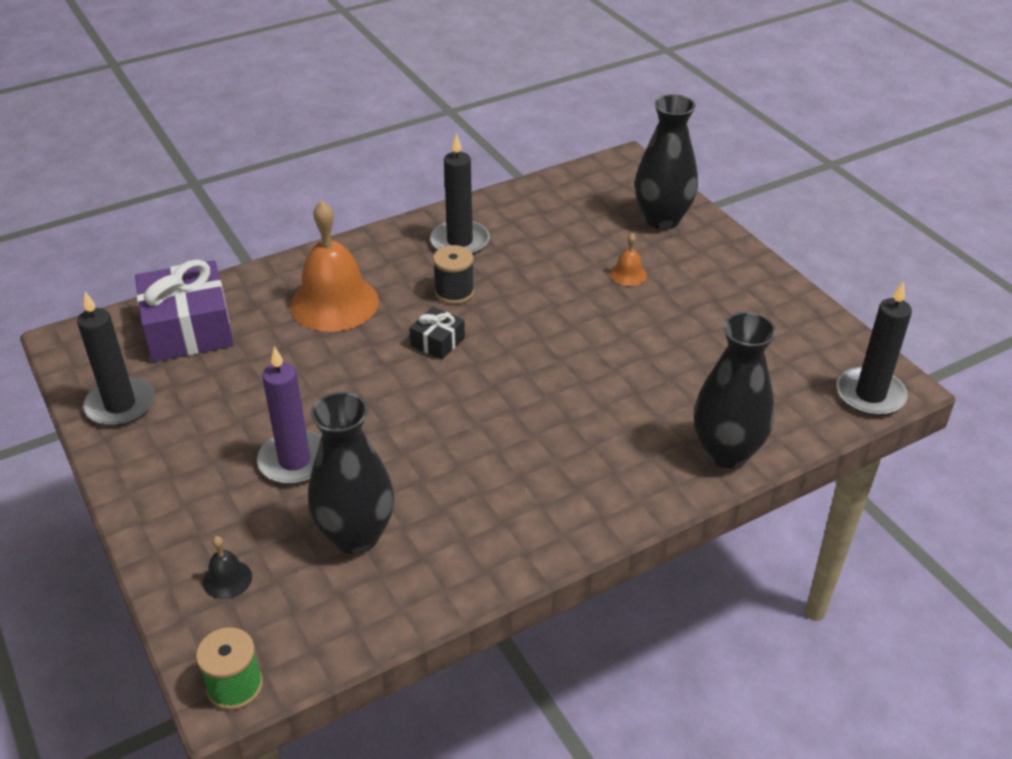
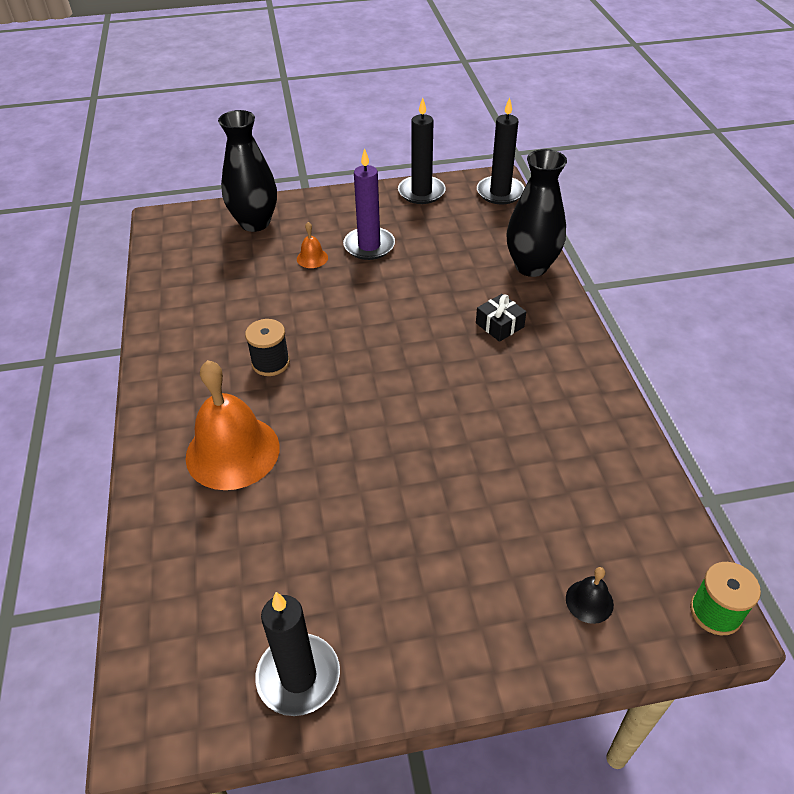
camera: 70 degrees left, 5 degrees up
purple gift [135,260,234,362] -> none
purple candle [257,346,321,485] -> purple candle moved to [343,148,395,260]
black vase [308,392,394,554] -> none
black gift [409,307,465,359] -> black gift moved to [476,294,526,342]
black candle [430,133,489,255] -> black candle moved to [398,98,446,204]

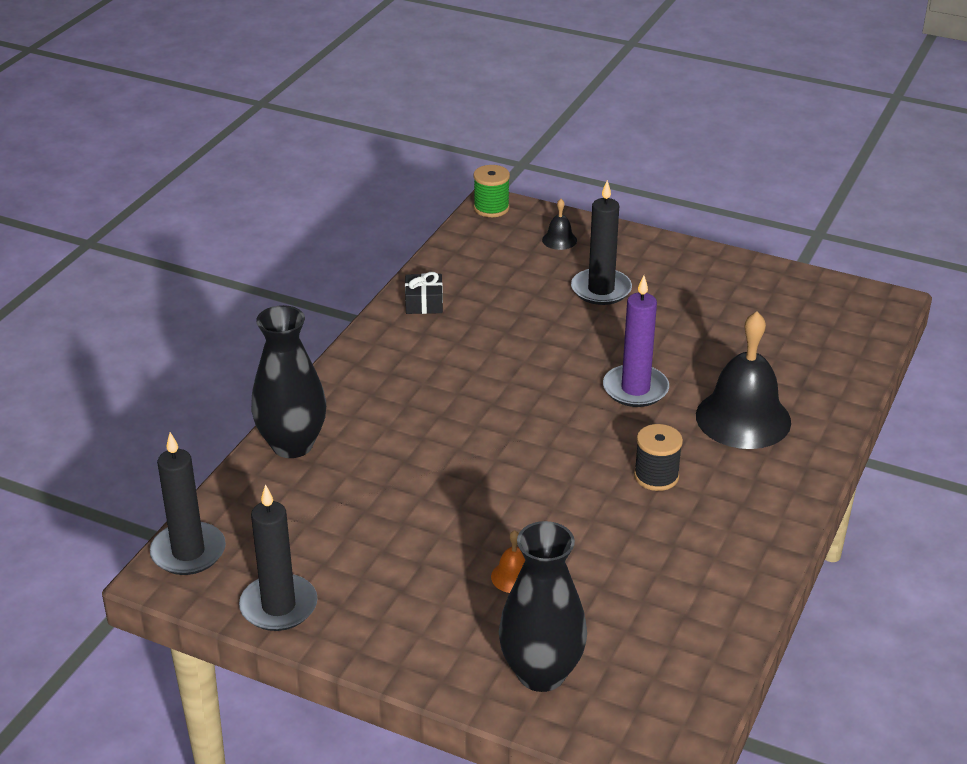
camera: 145 degrees left, 10 degrees down
orange bell [186,360,280,490] -> black bell [696,311,791,449]
black candle [255,592,340,716] -> black candle moved to [571,180,632,305]
purple candle [343,148,395,260] -> purple candle moved to [603,275,669,407]
black gift [476,294,526,342] -> black gift moved to [405,272,443,314]

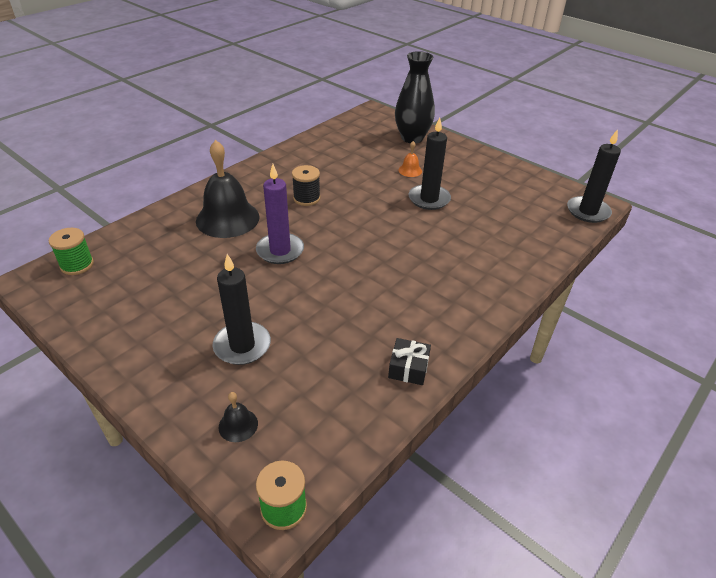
camera: 165 degrees left, 5 degrees up
black candle [239,484,318,631] -> black candle moved to [409,117,451,210]
black vase [251,305,326,458] -> none
none -> green spool [49,228,94,275]

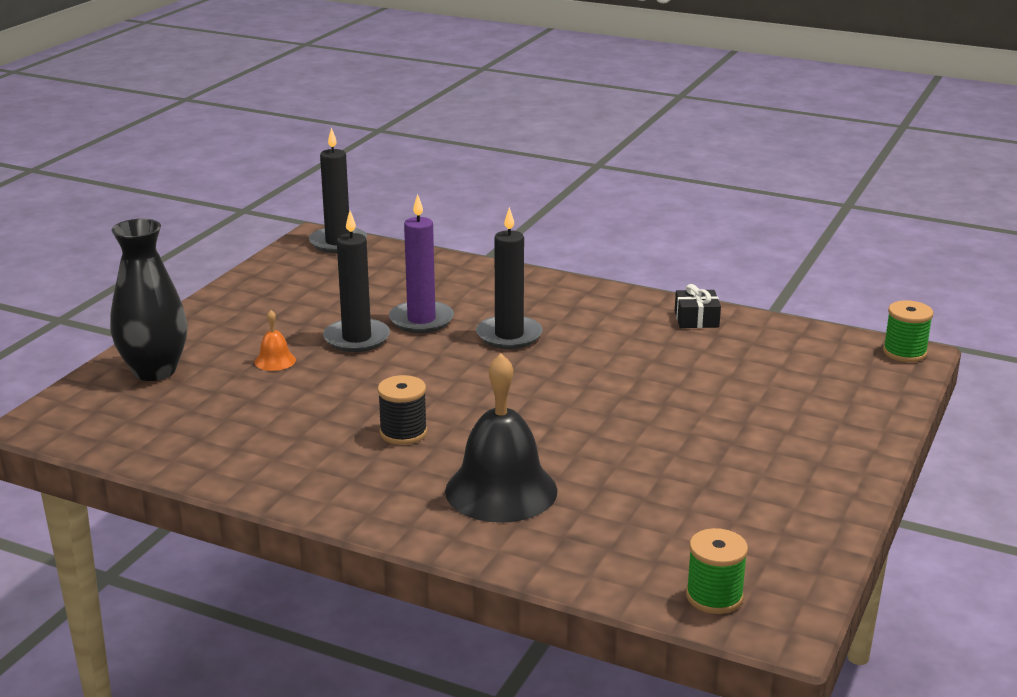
camera: 105 degrees left, 15 degrees down
black candle [212,254,271,365] -> black candle moved to [476,207,542,349]
black bell [219,392,258,442] -> none
purple candle [256,164,304,264] -> purple candle moved to [389,194,454,333]

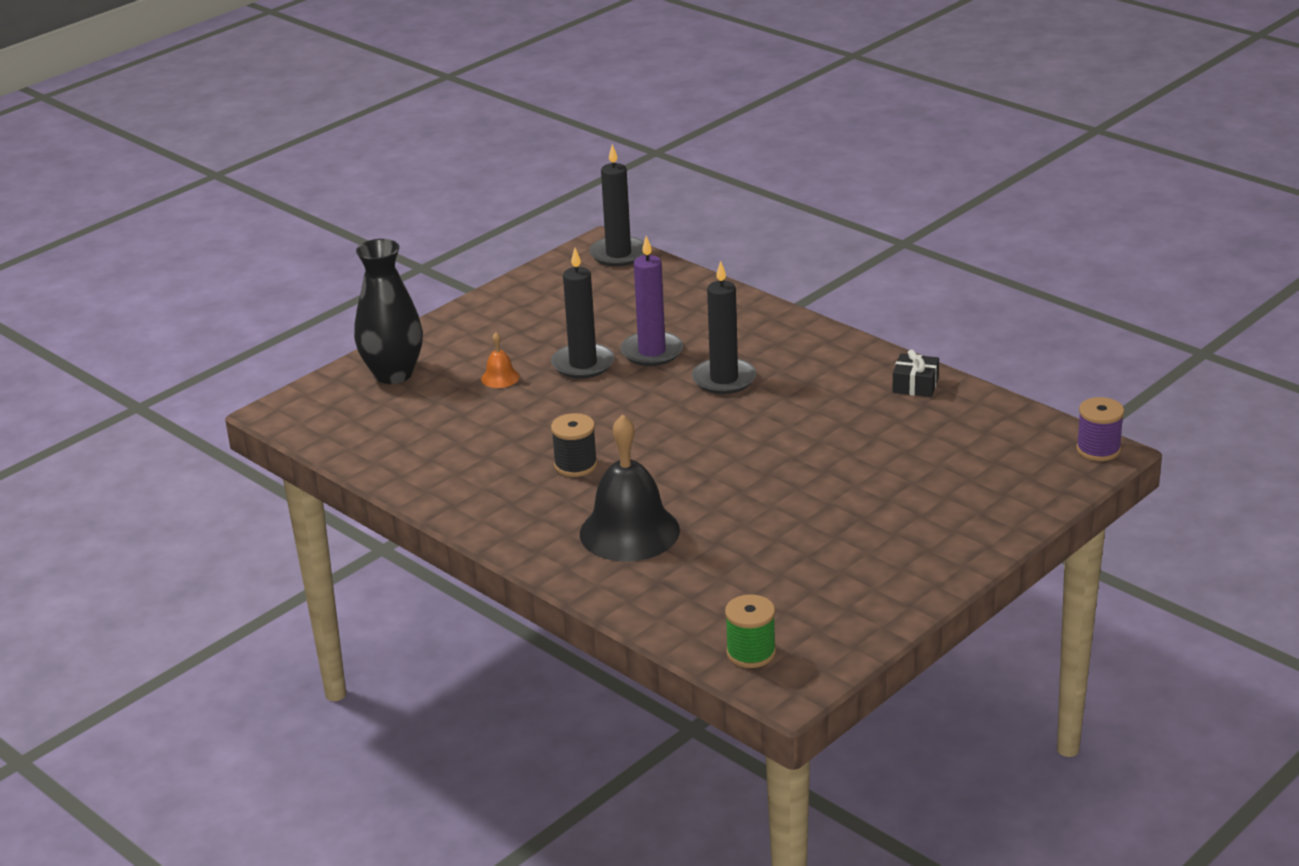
camera: 20 degrees right, 5 degrees up
green spool [883,300,933,362] -> purple spool [1076,397,1124,461]

